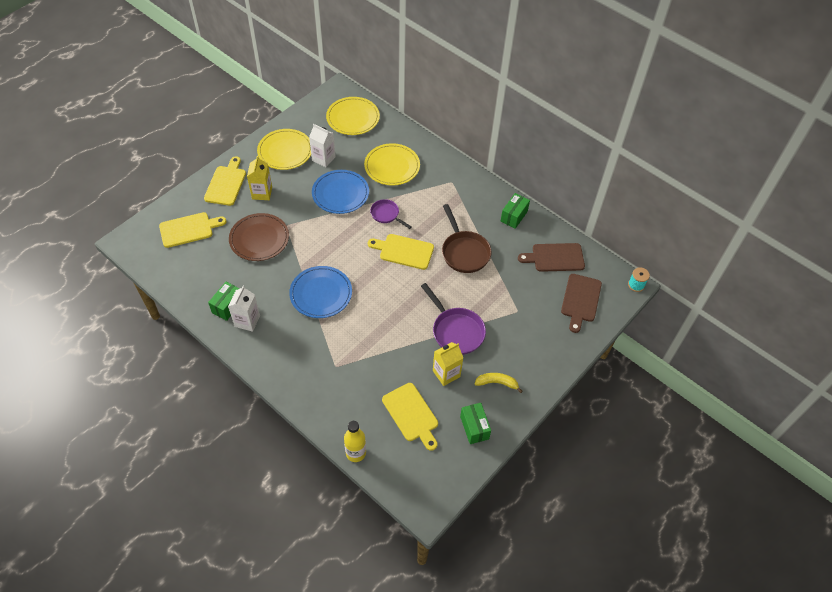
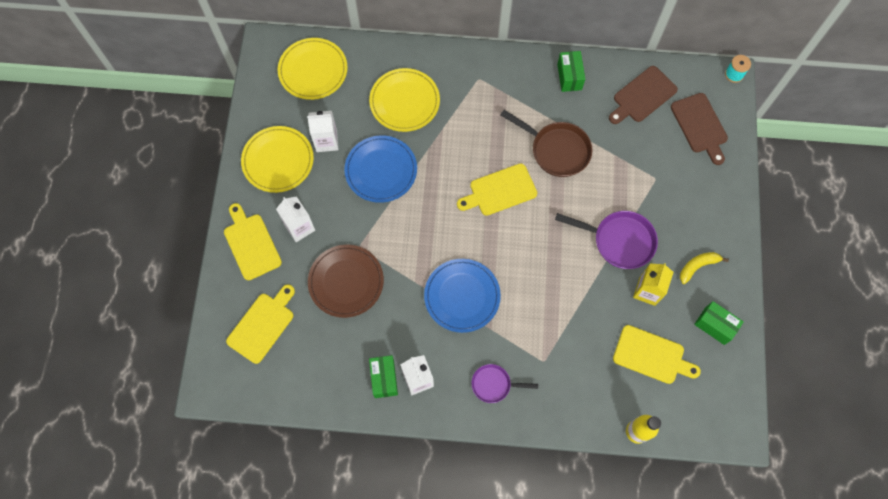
camera: 35 degrees left, 15 degrees up
yellow carton [247,156,272,200] -> white carton [276,197,315,242]
purple pan [370,199,412,229] -> purple pan moved to [472,364,538,403]

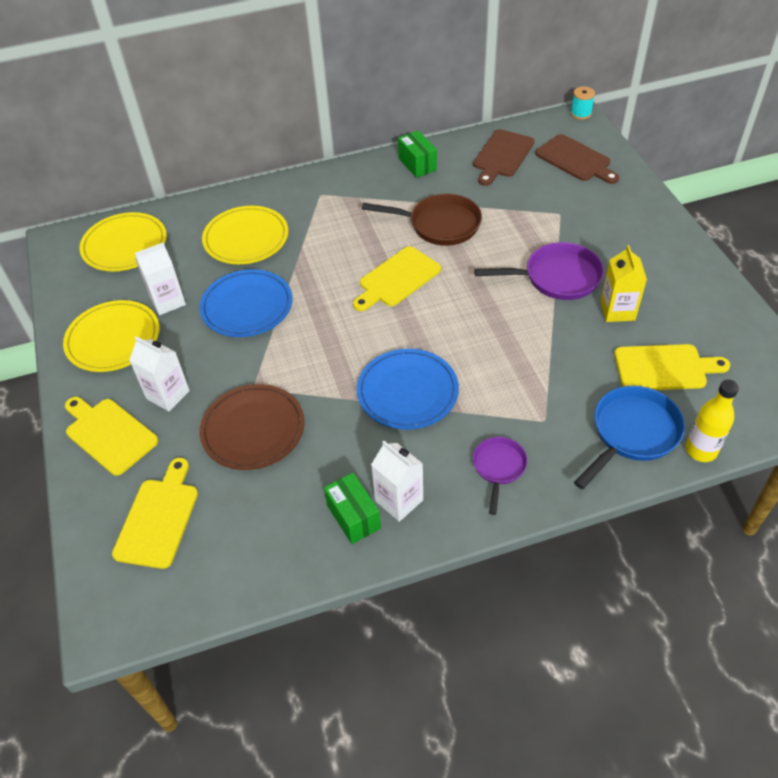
camera: 20 degrees left, 20 degrees down
purple pan [472,364,538,403] -> purple pan turned 120 degrees clockwise [473,437,527,515]
yellow banana [680,252,729,284] -> none
green box [694,301,744,345] -> none
none -> blue pan [574,386,685,489]

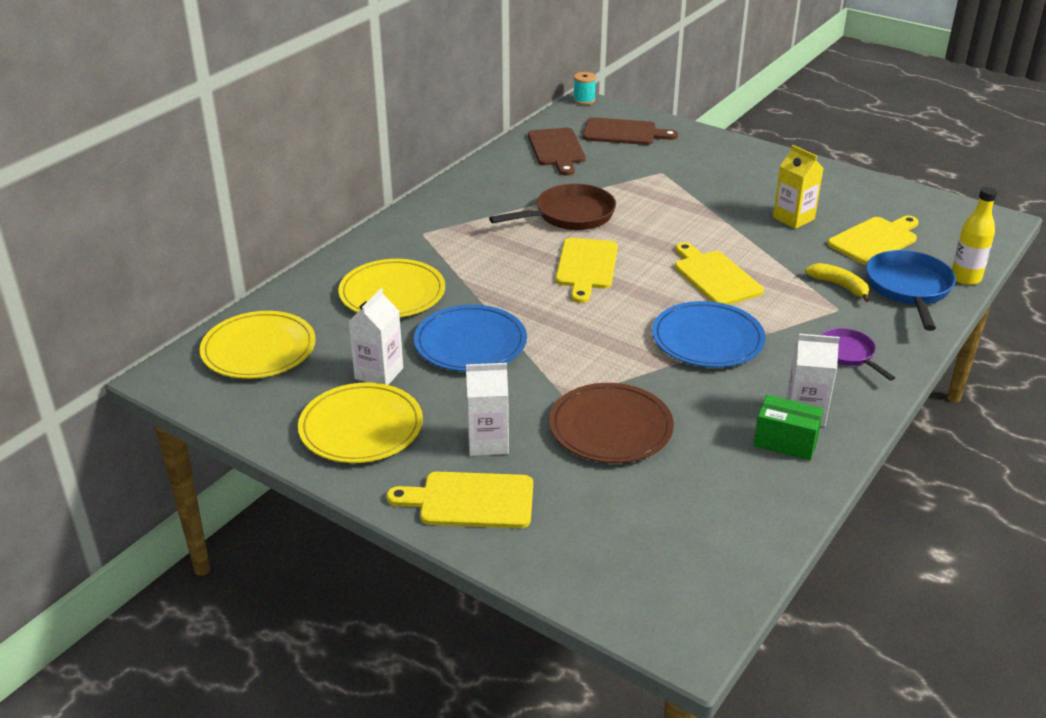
camera: 40 degrees left, 15 degrees down
yellow cutting board [112,458,198,569] -> yellow cutting board moved to [675,242,764,305]
green box [398,130,437,178] -> none
purple pan [474,242,604,300] -> none
none -> yellow banana [805,263,870,302]

